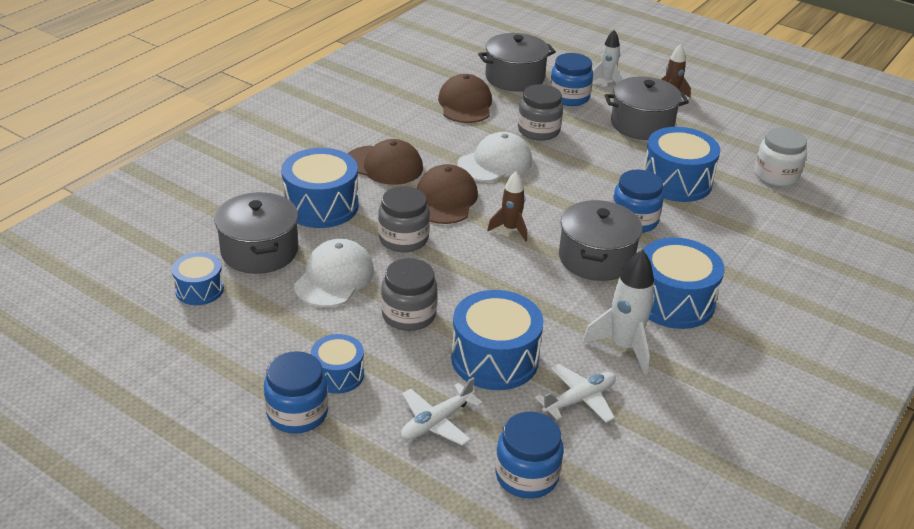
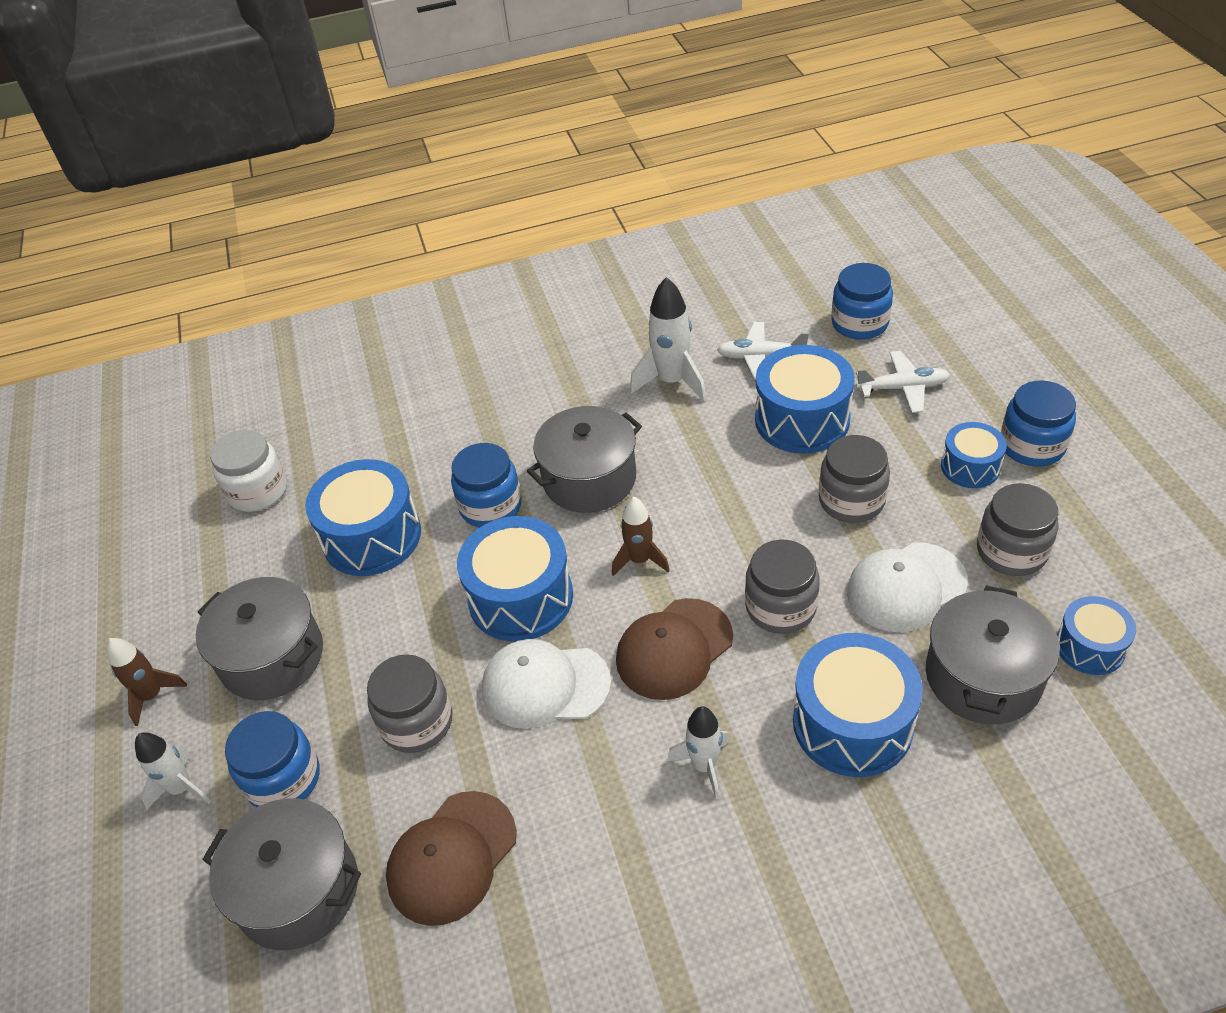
camera: 135 degrees left, 10 degrees up
brown cap [348,139,423,185] -> white rocket [667,706,730,799]
blue drum [643,237,725,329] -> blue drum moved to [457,516,573,642]
none -> grey jar [977,483,1059,576]

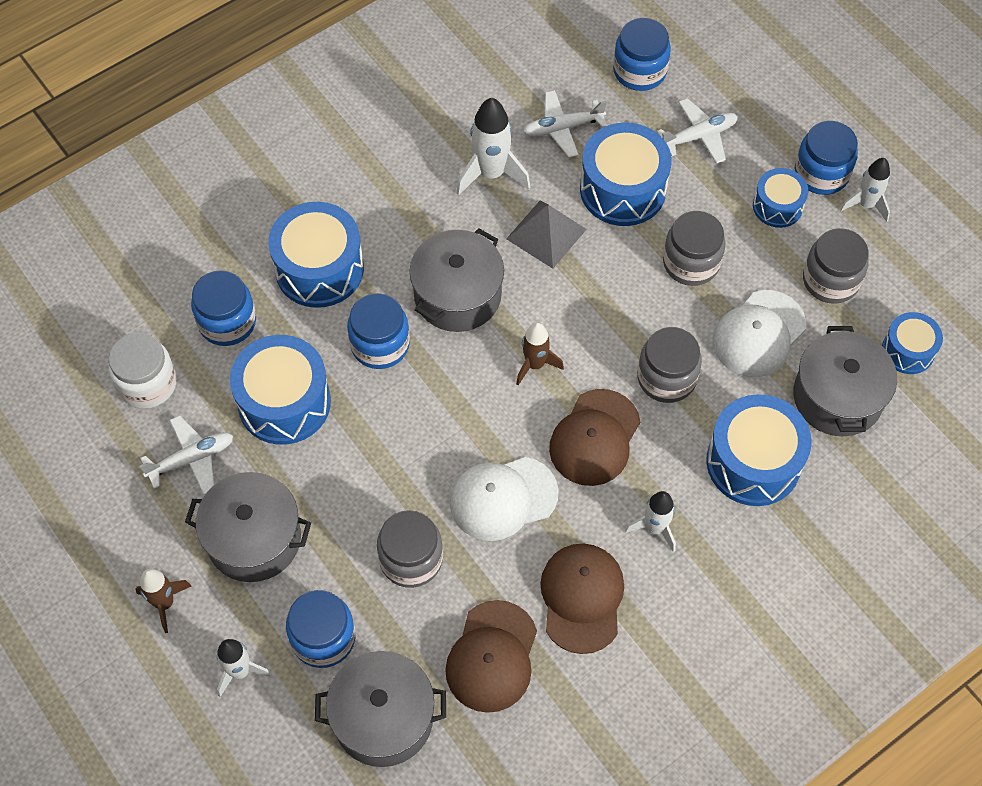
camera: 25 degrees left, 15 degrees up
blue drum [457,516,573,642] -> blue drum moved to [268,202,364,308]
none -> white plane [139,416,233,495]
none -> blue jar [191,270,256,346]
none -> grey pyramid [506,200,587,269]
none -> brown cap [540,543,624,654]
none -> white rocket [840,158,890,222]

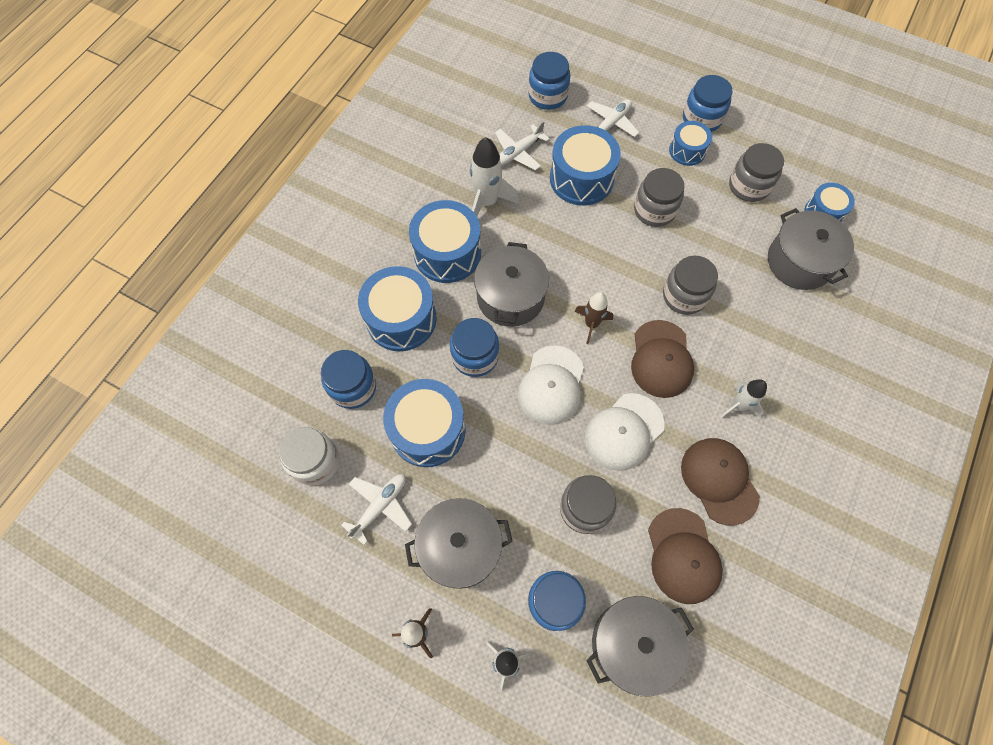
camera: 25 degrees left, 5 degrees up
grey pyramid [506,200,587,269] -> none
blue drum [707,394,812,506] -> blue drum moved to [409,200,481,283]
white cap [713,290,806,377] -> white cap moved to [518,345,584,425]
white rocket [840,158,890,222] -> none

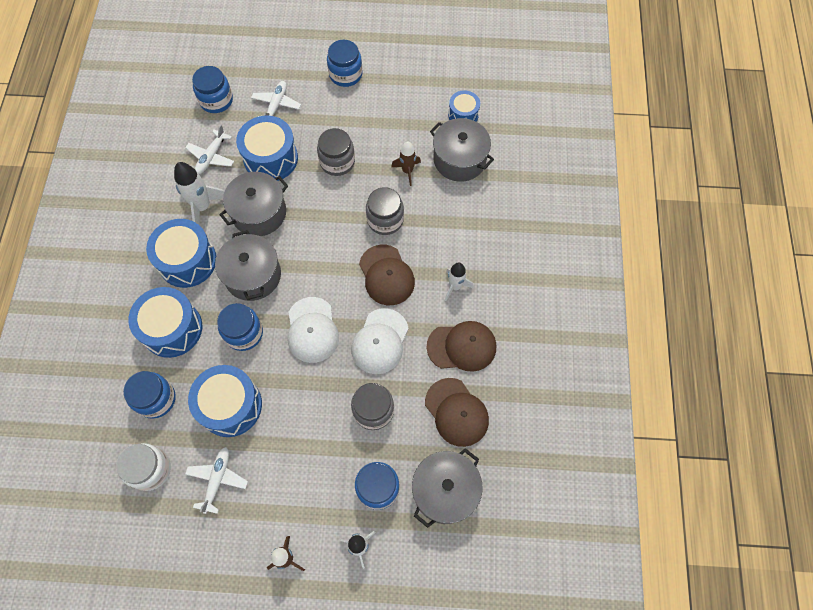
camera: 25 degrees left, 0 degrees up
grey pot [405,498,513,589] -> grey pot moved to [219,172,288,236]
brown rocket [575,292,613,344] -> brown rocket moved to [391,141,421,186]
blue drum [669,121,712,166] -> none
brown cap [681,438,760,526] -> brown cap turned 135 degrees clockwise [427,321,496,372]
grey jar [729,143,784,202] -> none

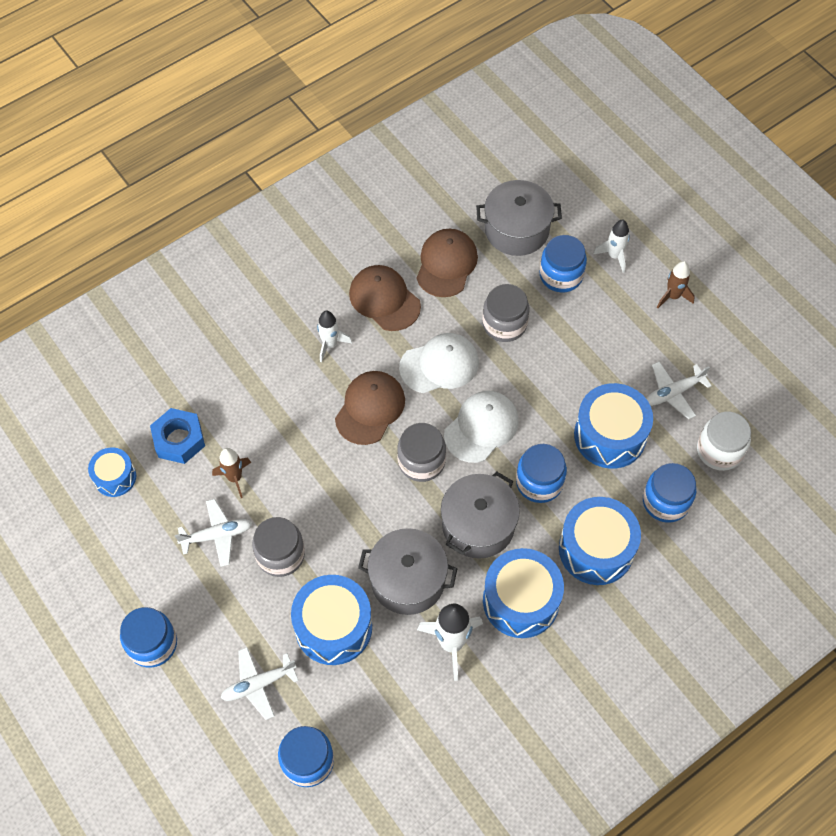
camera: 130 degrees left, 5 degrees down
white plane [185,125,234,174] -> white plane moved to [175,499,252,567]
grey jar [366,187,404,235] -> grey jar moved to [397,423,446,482]
grey pot [430,118,494,182] -> blue nut [150,408,205,464]

